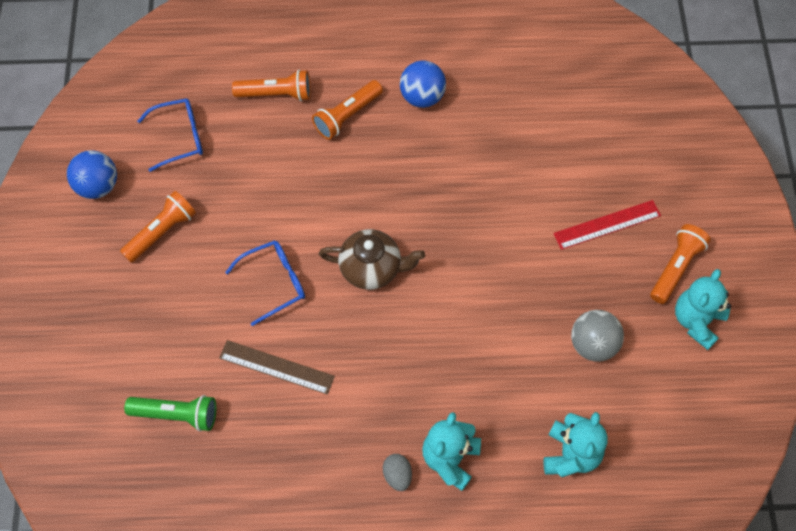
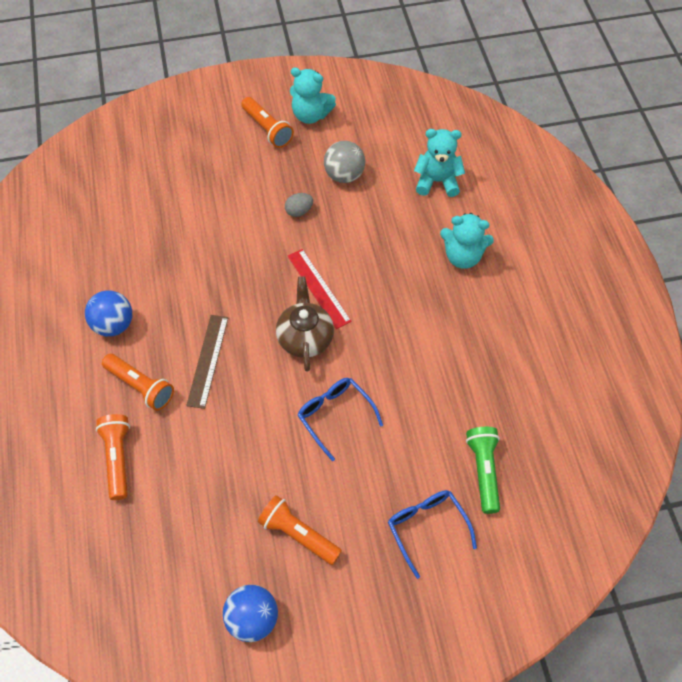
camera: 100 degrees left, 5 degrees down
blue glasses [137,98,203,172] -> blue glasses moved to [388,490,477,579]
brown ruler [219,340,335,395] -> brown ruler moved to [186,315,228,409]
grey egg [383,454,412,491] -> grey egg moved to [285,193,313,217]
red ruler [553,200,661,250] -> red ruler moved to [288,249,352,329]
orange flashlight [650,224,711,304] -> orange flashlight turned 150 degrees counterclockwise [241,97,294,148]

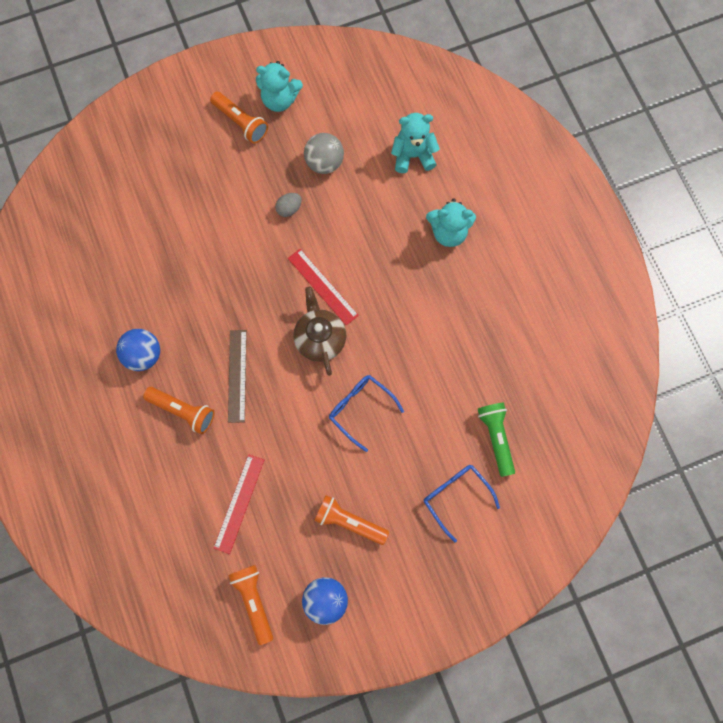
camera: 10 degrees left, 15 degrees up
orange flashlight [96,414,130,500] -> orange flashlight moved to [228,565,273,645]
none -> red ruler [213,454,264,554]

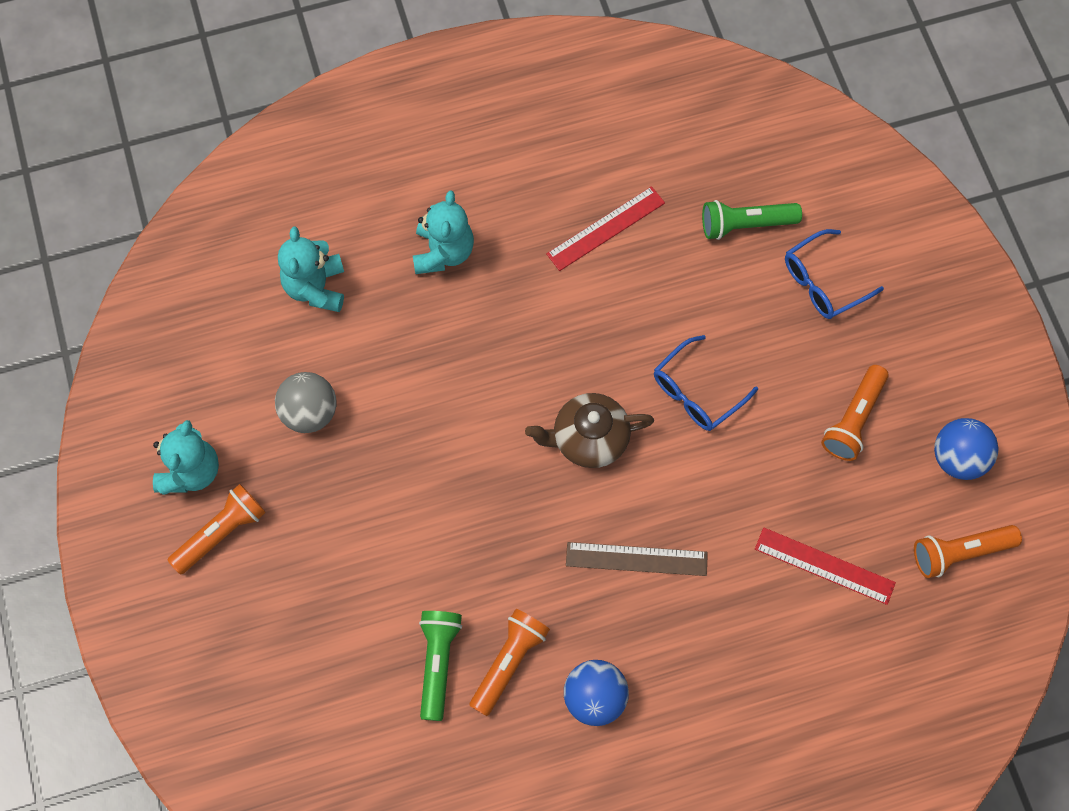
camera: 85 degrees left, 5 degrees down
orange flashlight [143,387,215,434] -> orange flashlight moved to [469,609,550,716]
grey egg [275,193,302,217] -> none
red ruler [288,249,359,325] -> red ruler moved to [546,186,665,271]
none -> green flashlight [419,611,462,721]

